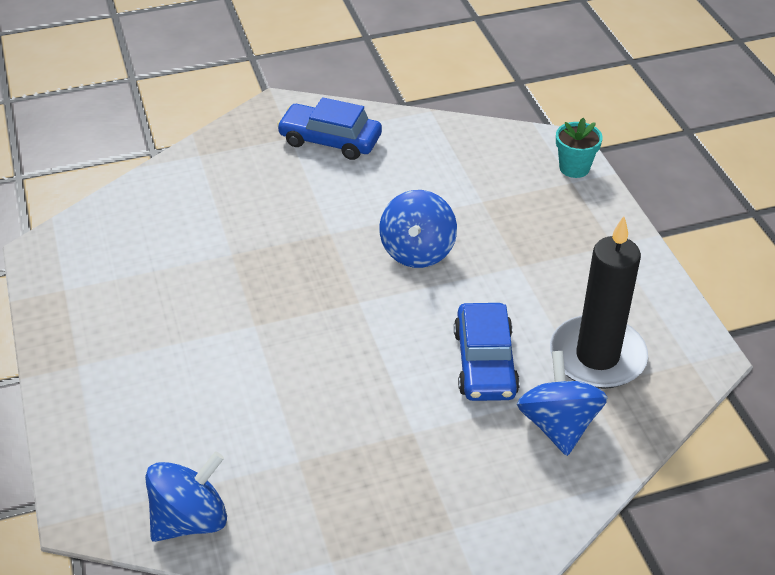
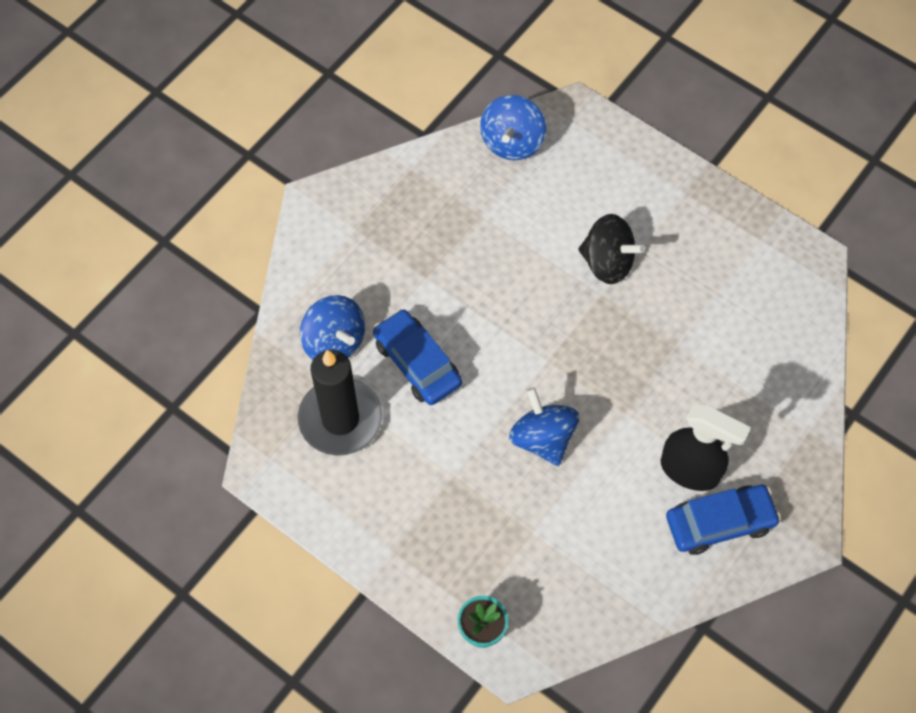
camera: 145 degrees right, 20 degrees up
none -> black spinning top [578,214,645,284]
none -> black spray bottle [661,405,751,491]

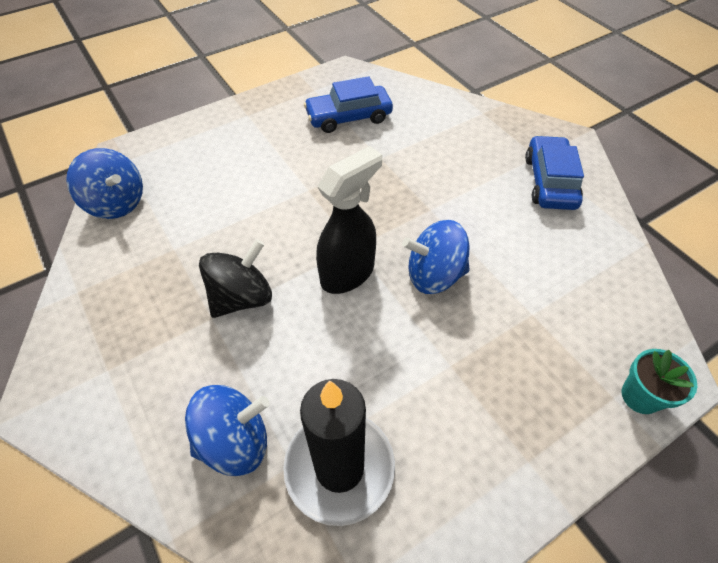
camera: 70 degrees left, 10 degrees down
blue car [373,309,462,405] -> blue car moved to [304,76,393,133]
black spinning top [578,214,645,284] -> black spinning top moved to [199,239,272,318]
black spray bottle [661,405,751,491] -> black spray bottle moved to [316,146,382,294]

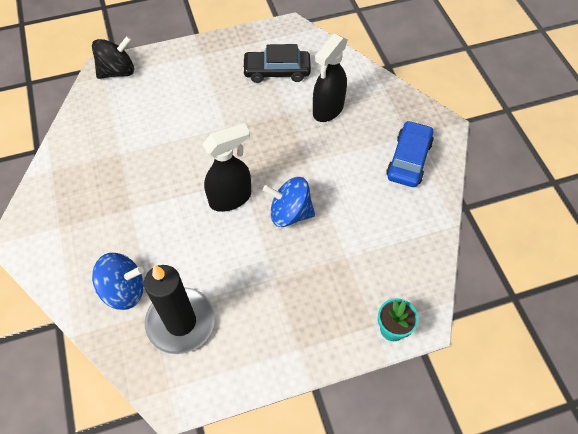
camera: 15 degrees right, 5 degrees up
blue spinning top [66,148,143,219] -> none
black spinning top [199,239,272,318] -> black spinning top moved to [92,36,134,79]
blue car [304,76,393,133] -> black car [242,44,311,83]
none -> black spray bottle [313,34,347,122]

